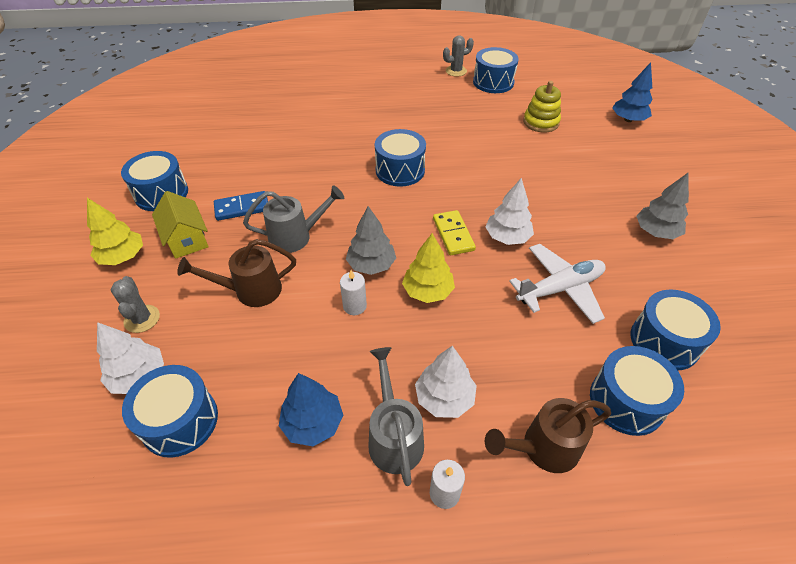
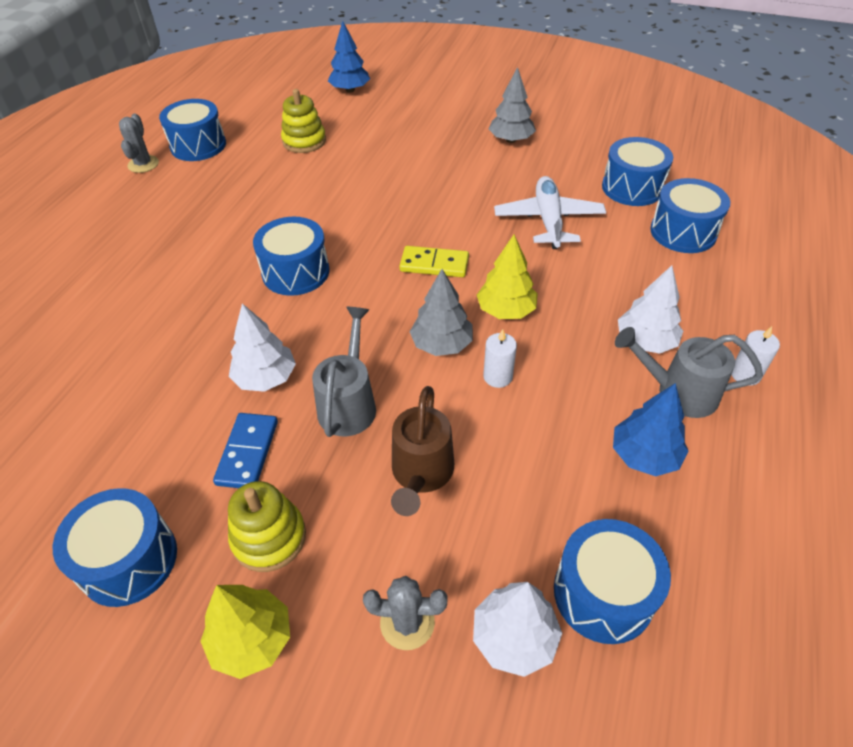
camera: 65 degrees left, 0 degrees up
yellow house [152,191,209,259] -> yellow stacking toy [228,481,306,572]
white tree [485,178,534,245] -> white tree moved to [229,303,296,392]
brown watering can [485,398,611,473] -> none

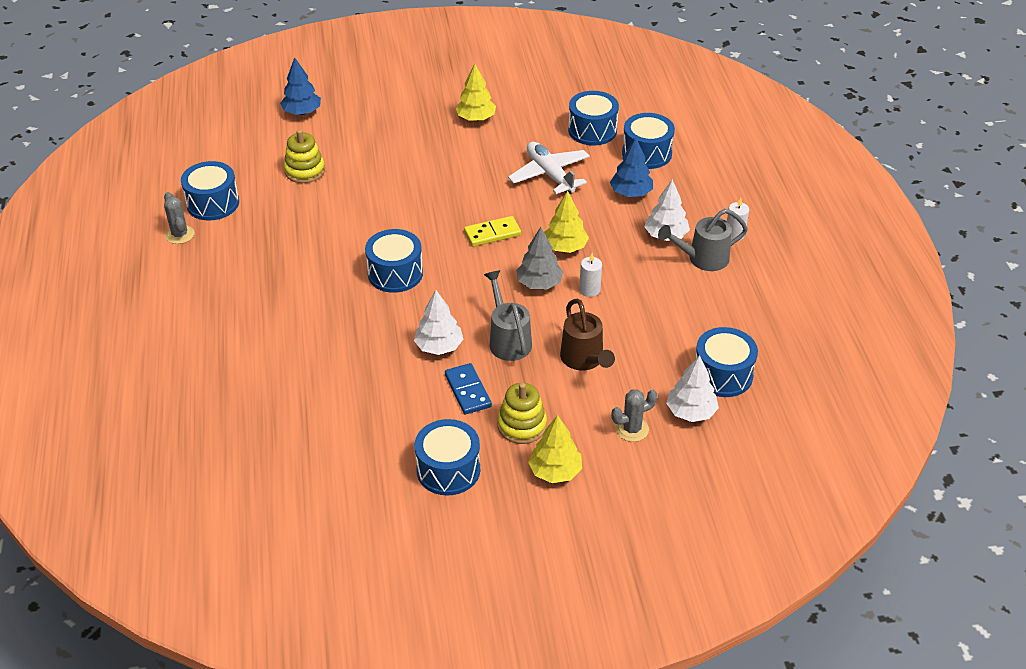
camera: 30 degrees left, 5 degrees down
grey tree [489,67,536,143] -> yellow tree [455,64,496,121]
blue tree [613,383,688,476] -> blue tree moved to [610,137,653,197]

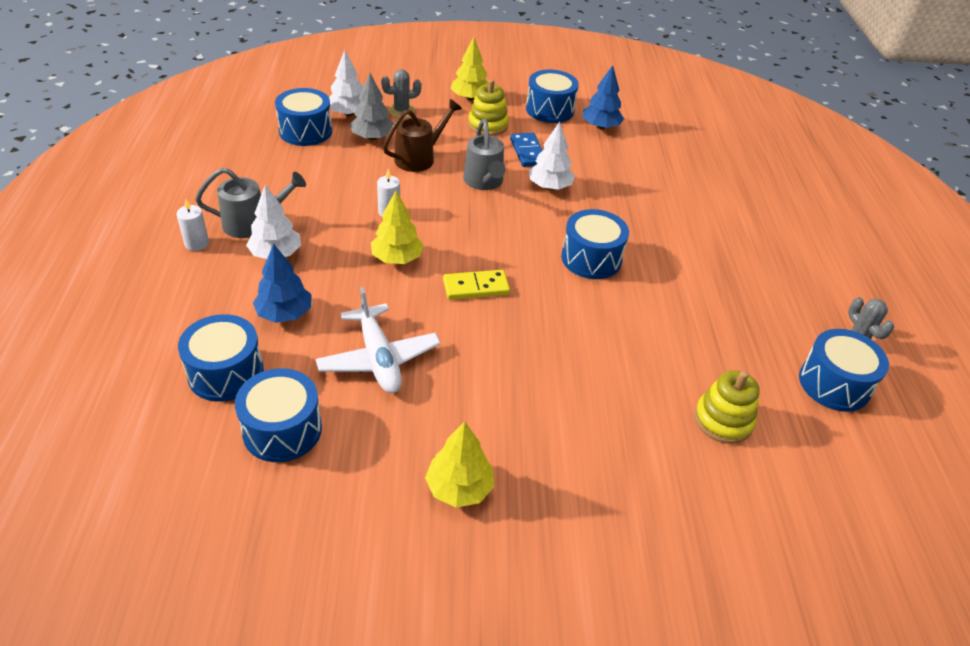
camera: 175 degrees left, 0 degrees up
blue tree [280,57,321,115] -> blue tree moved to [583,65,624,129]
grey tree [516,227,563,289] -> grey tree moved to [350,73,394,140]
brown watering can [560,299,615,370] -> brown watering can turned 60 degrees clockwise [383,99,462,172]

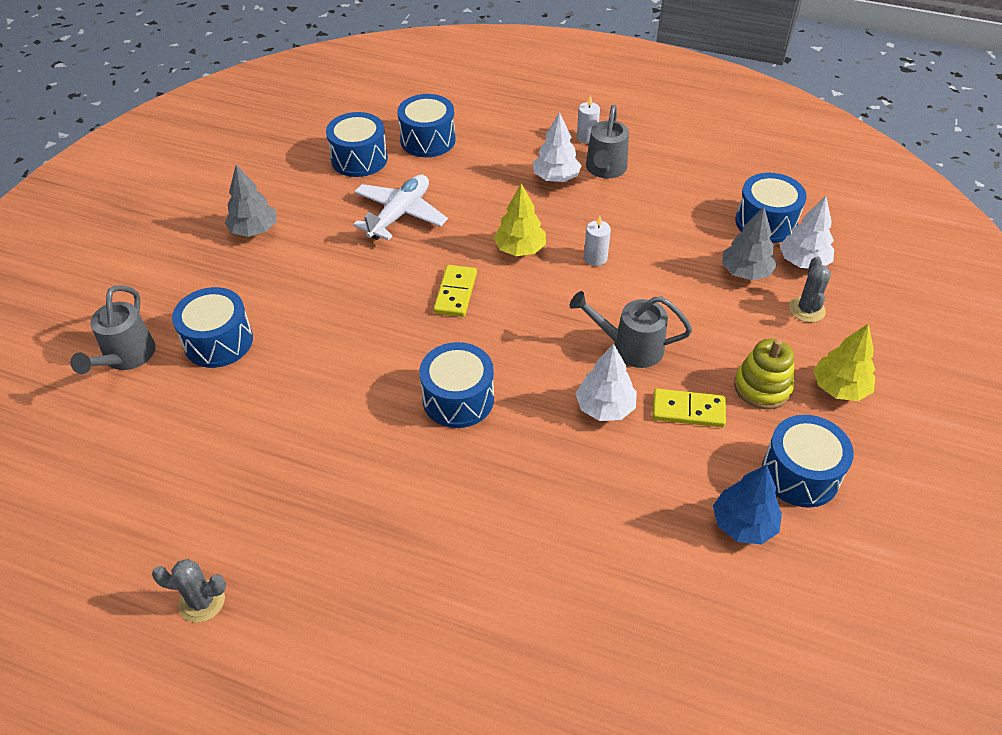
camera: 115 degrees right, 5 degrees up
blue tree [253,243,312,323] -> none
white plane [315,287,440,393] -> white plane turned 120 degrees clockwise [353,175,448,240]
brown watering can [383,99,462,172] -> none
yellow tree [425,421,494,508] -> grey tree [225,165,277,237]
blue domino [510,133,543,167] -> yellow domino [652,389,726,427]
yellow stacking toy [694,370,759,444] -> none
blue drum [799,329,889,412] -> blue drum moved to [172,287,253,368]
none -> grey watering can [70,285,156,374]

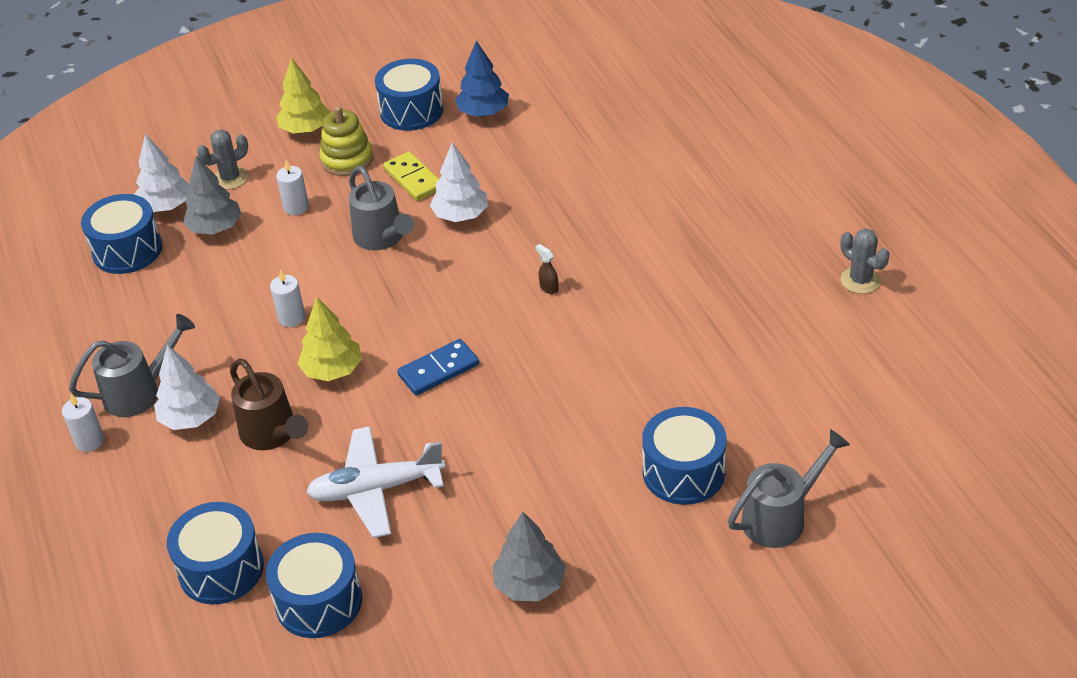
camera: 130 degrees left, 5 degrees down
blue drum [419,342,494,428] -> brown spray bottle [535,244,559,294]
yellow domino [433,265,477,317] -> blue domino [397,339,479,396]
none -> brown watering can [230,358,309,450]
none -> white candle [276,160,309,215]

